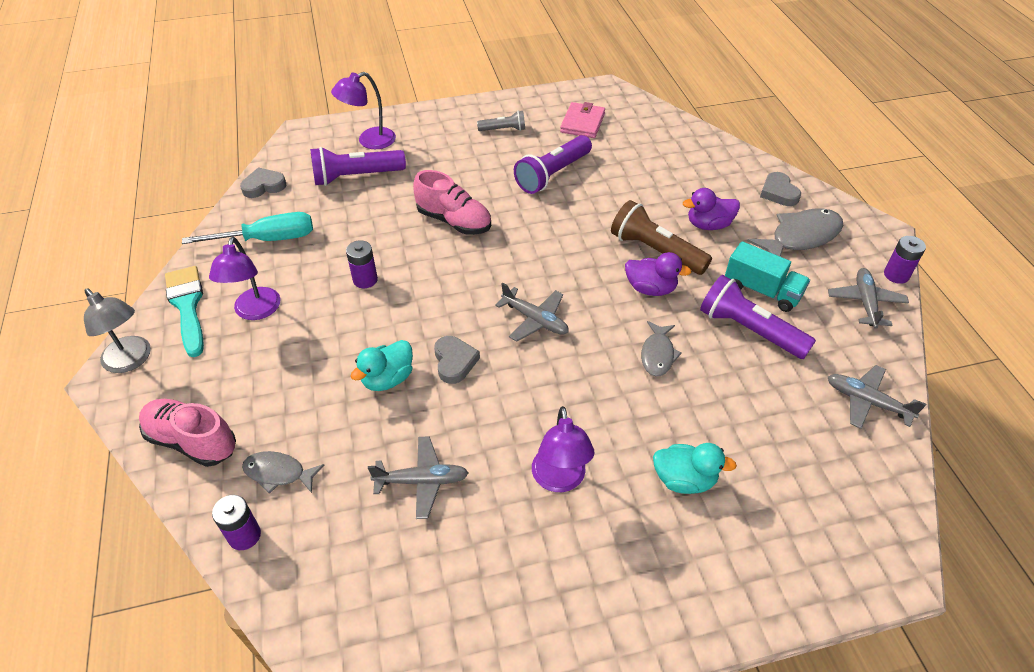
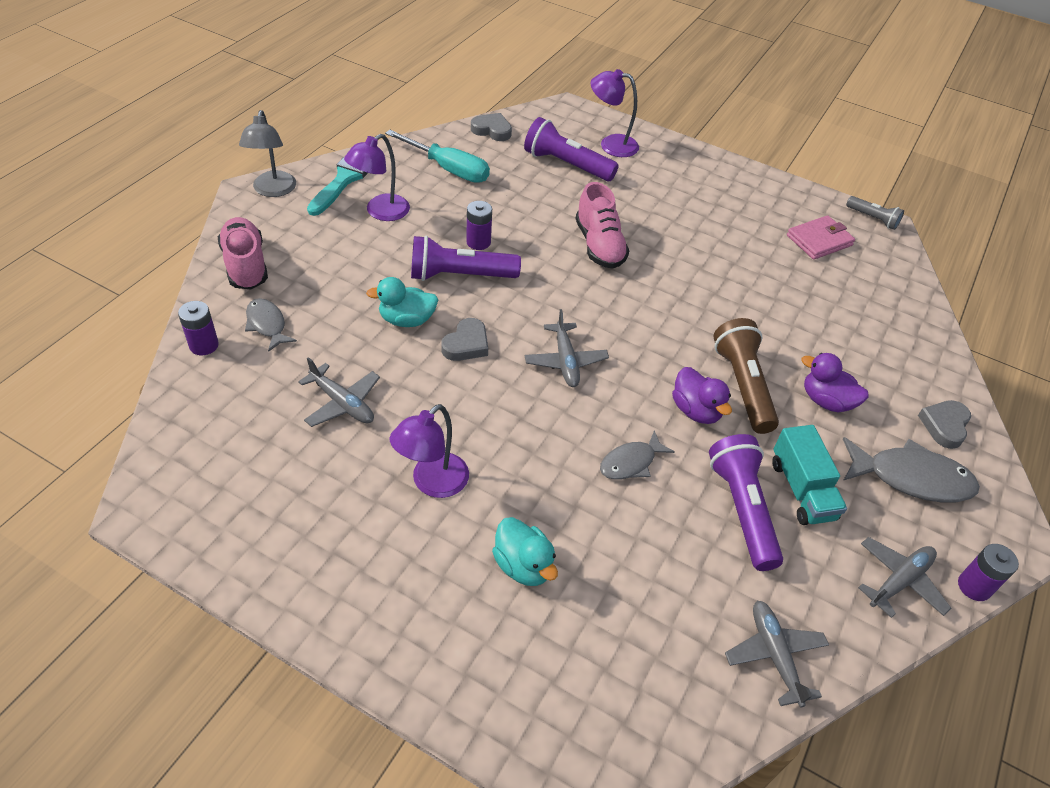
camera: 40 degrees right, 0 degrees up
grey flashlight [477,111,525,131] -> grey flashlight moved to [846,196,904,230]
purple flashlight [514,135,592,194] -> purple flashlight moved to [411,235,521,281]

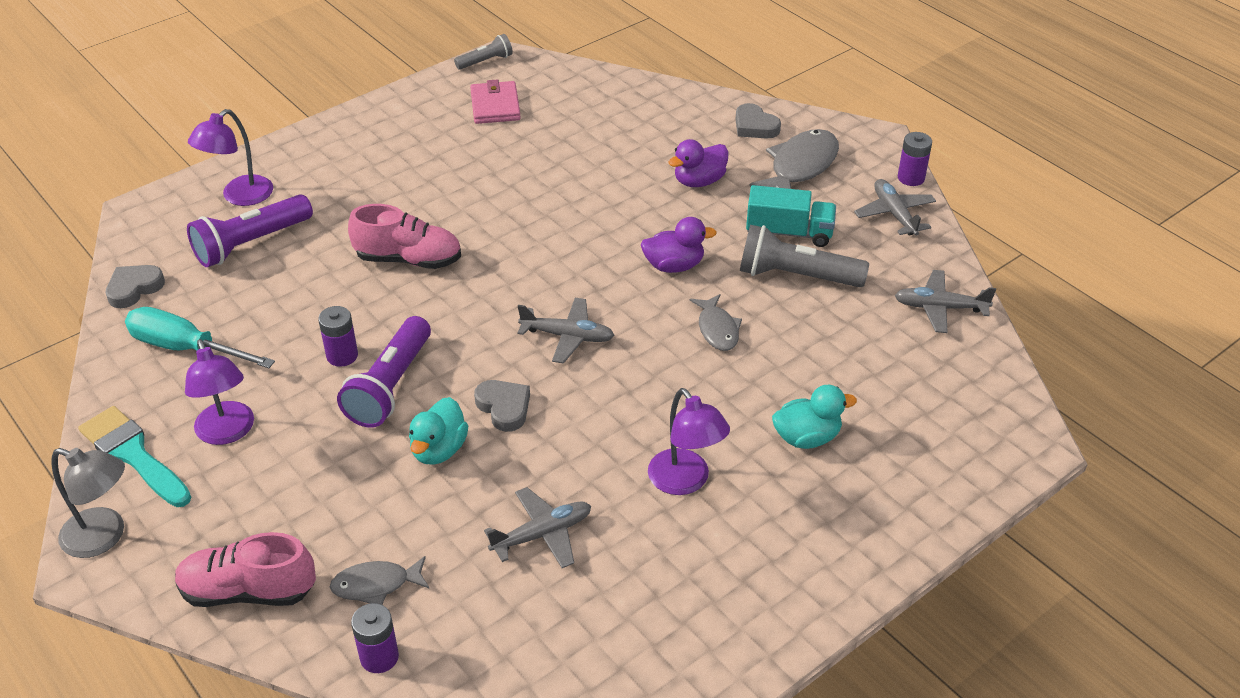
camera: 65 degrees left, 5 degrees down
turquoise screwdriver [385,130,490,183] -> turquoise screwdriver turned 120 degrees counterclockwise [125,307,275,368]
purple flashlight [709,434,783,571] -> grey flashlight [740,224,869,287]
brown flashlight [713,318,779,434] -> none

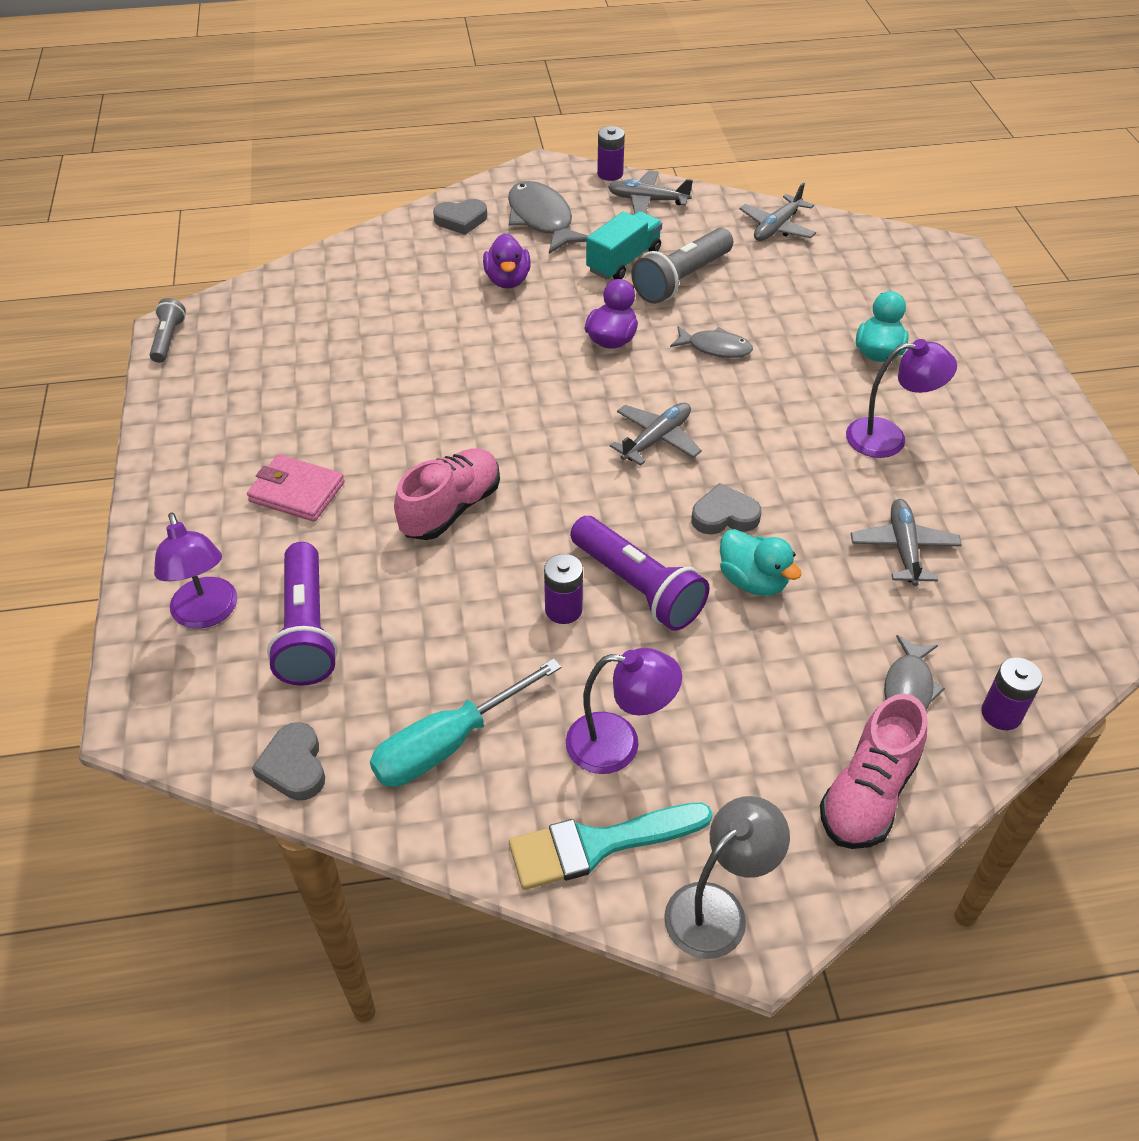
camera: 60 degrees left, 5 degrees up
pink wallet [470,79,521,124] -> pink wallet moved to [247,454,345,522]

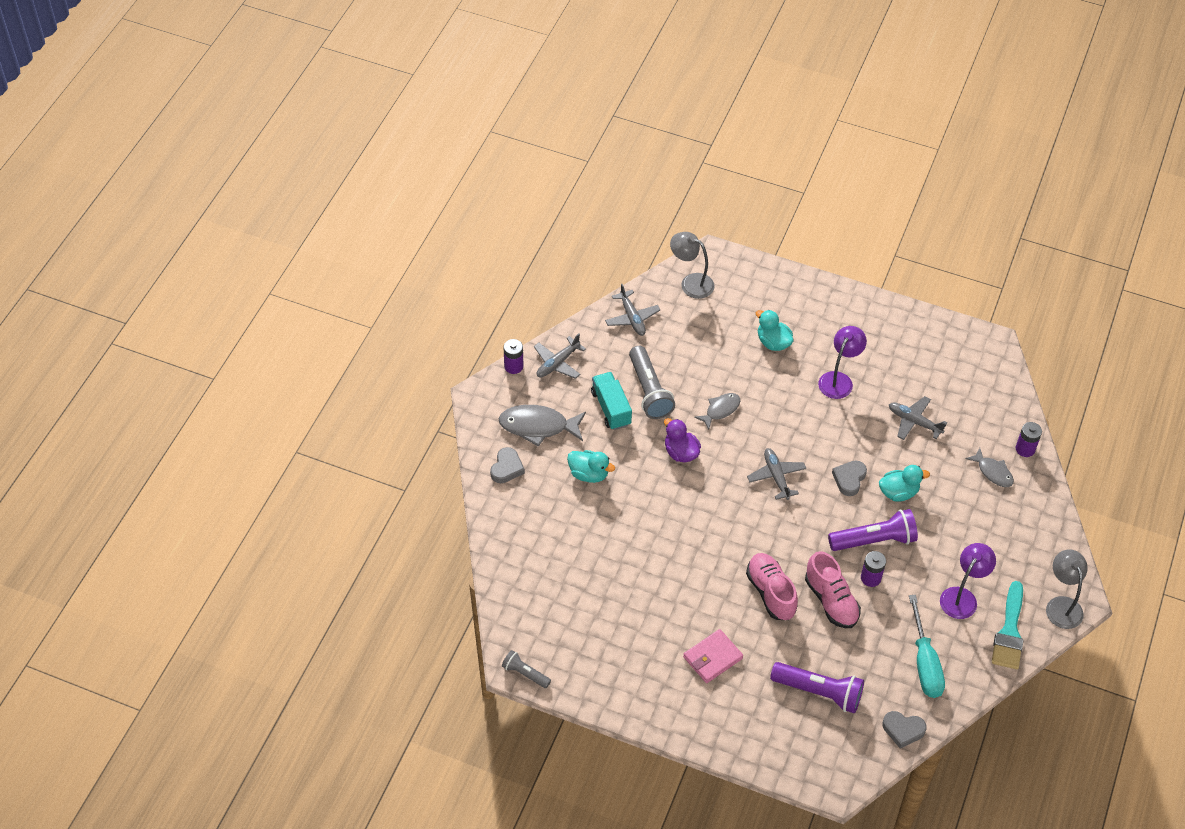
camera: 60 degrees left, 5 degrees up
purple lamp [154,512,237,629] -> none
purple duck [483,233,531,289] -> turquoise duck [567,450,615,483]
pink shoe [820,694,927,849] -> pink shoe moved to [805,551,861,628]
none -> grey lamp [670,232,715,299]

